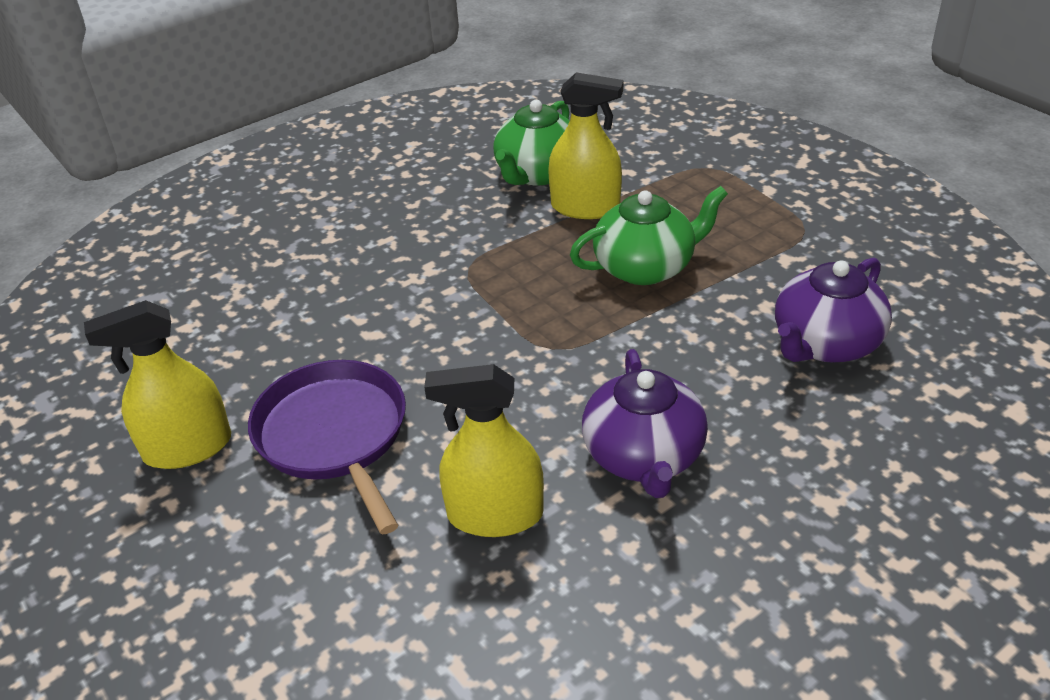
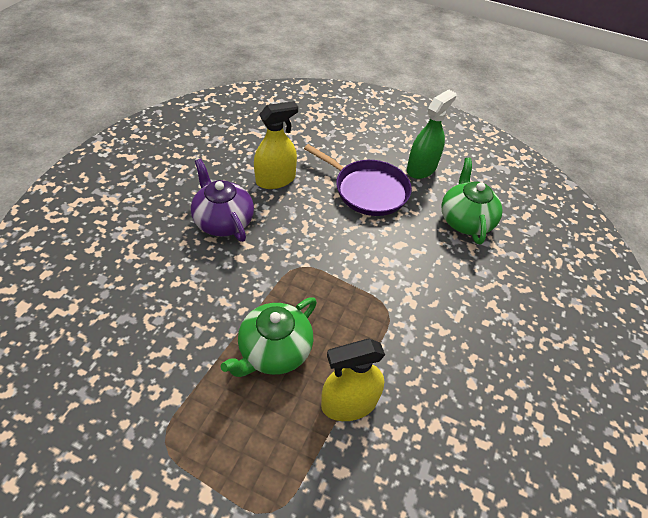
camera: 145 degrees right, 10 degrees up
yellow spray bottle [84,300,231,469] -> green spray bottle [407,89,456,179]
green teapot [493,100,570,186] -> green teapot moved to [441,158,503,244]
purple teapot [775,258,892,362] -> none

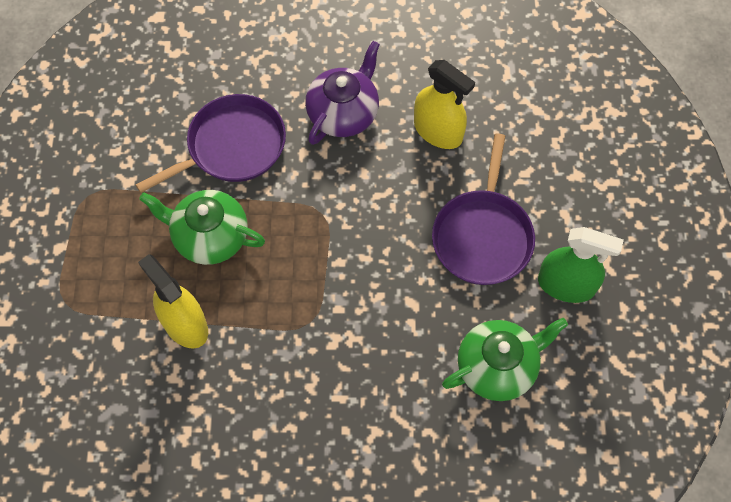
camera: 70 degrees right, 15 degrees up
none -> purple pan [135,94,286,193]

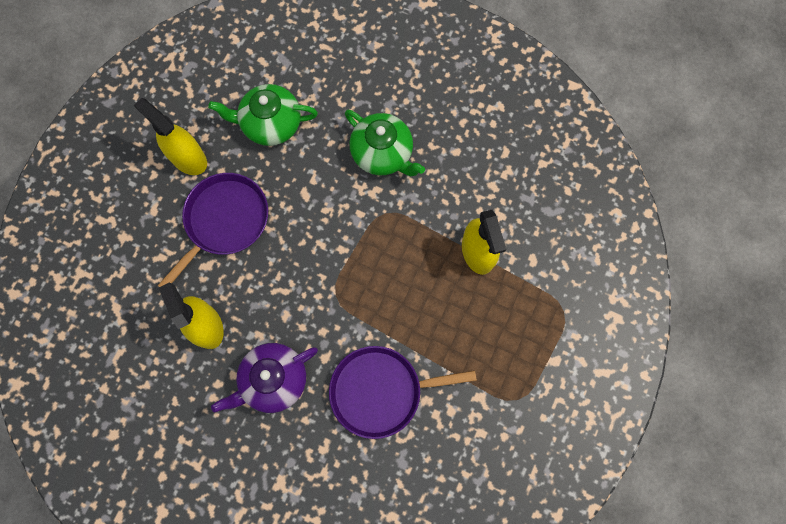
camera: 155 degrees left, 10 degrees up
green teapot [139,190,265,265] -> green teapot moved to [345,110,425,176]
green spray bottle [538,227,624,303] -> yellow spray bottle [134,98,207,175]

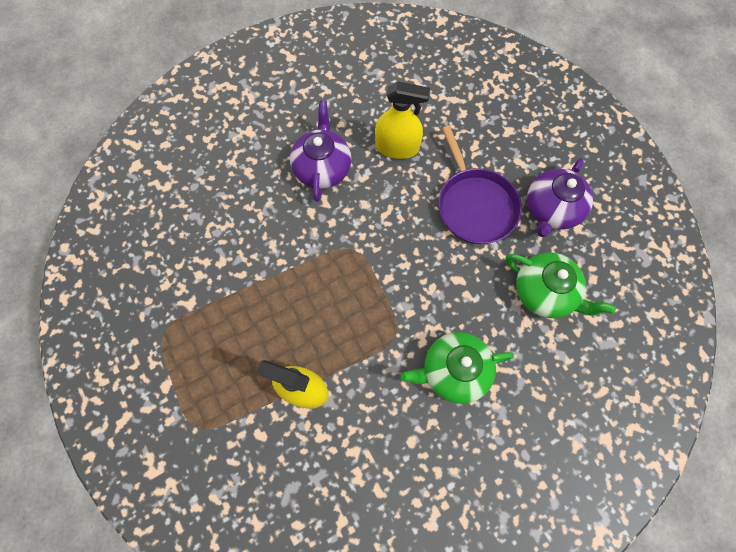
camera: 125 degrees right, 5 degrees down
yellow spray bottle [134,98,207,175] -> purple teapot [527,158,593,237]
green teapot [208,84,318,146] -> green teapot turned 90 degrees clockwise [506,252,616,318]
purple pan [329,346,477,439] -> none

